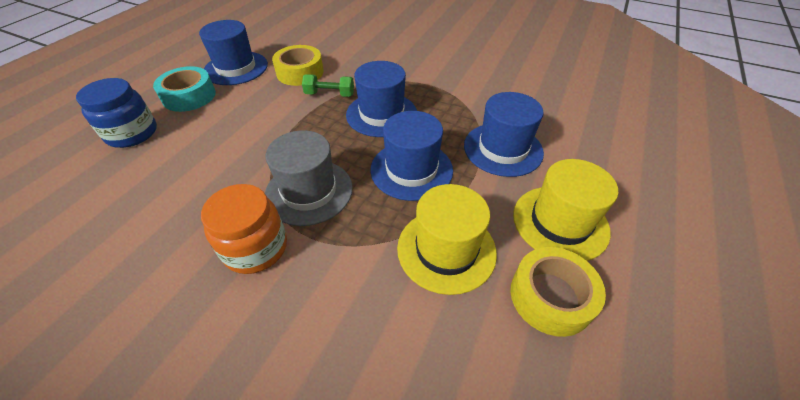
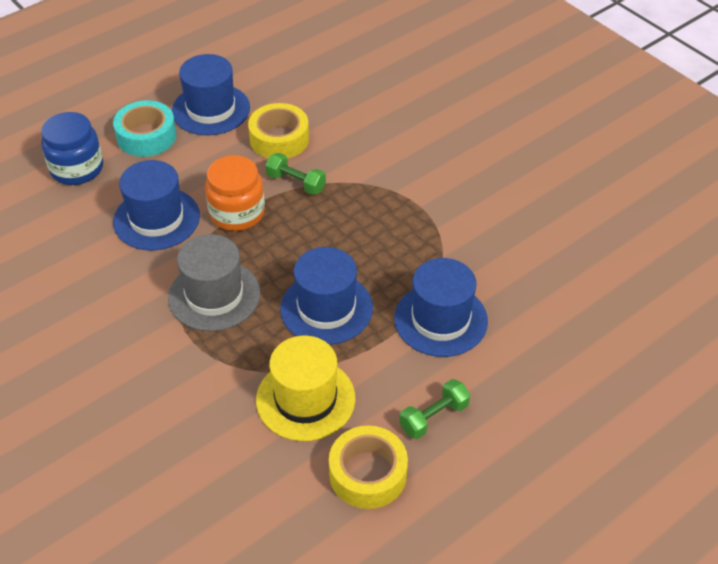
camera: 25 degrees right, 0 degrees up
orange jar [201,184,287,274] -> orange jar moved to [205,155,265,231]
blue hat [346,61,417,137] -> blue hat moved to [113,160,200,250]
yellow hat [513,159,618,261] -> green dumbbell [399,379,470,439]

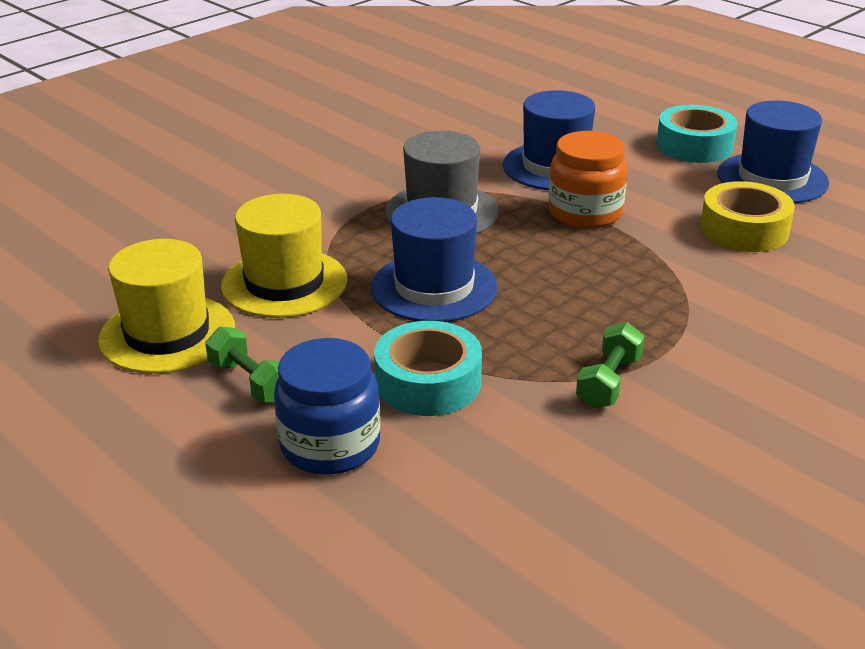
camera: 85 degrees right, 15 degrees down
blue jar [41,112,103,185] -> blue jar moved to [274,338,380,475]
green dumbbell [265,153,326,195] -> green dumbbell moved to [576,322,645,408]
yellow tape [329,426,408,509] -> yellow hat [98,239,235,374]
blue hat [394,258,488,357] -> turquoise tape [374,321,482,416]

